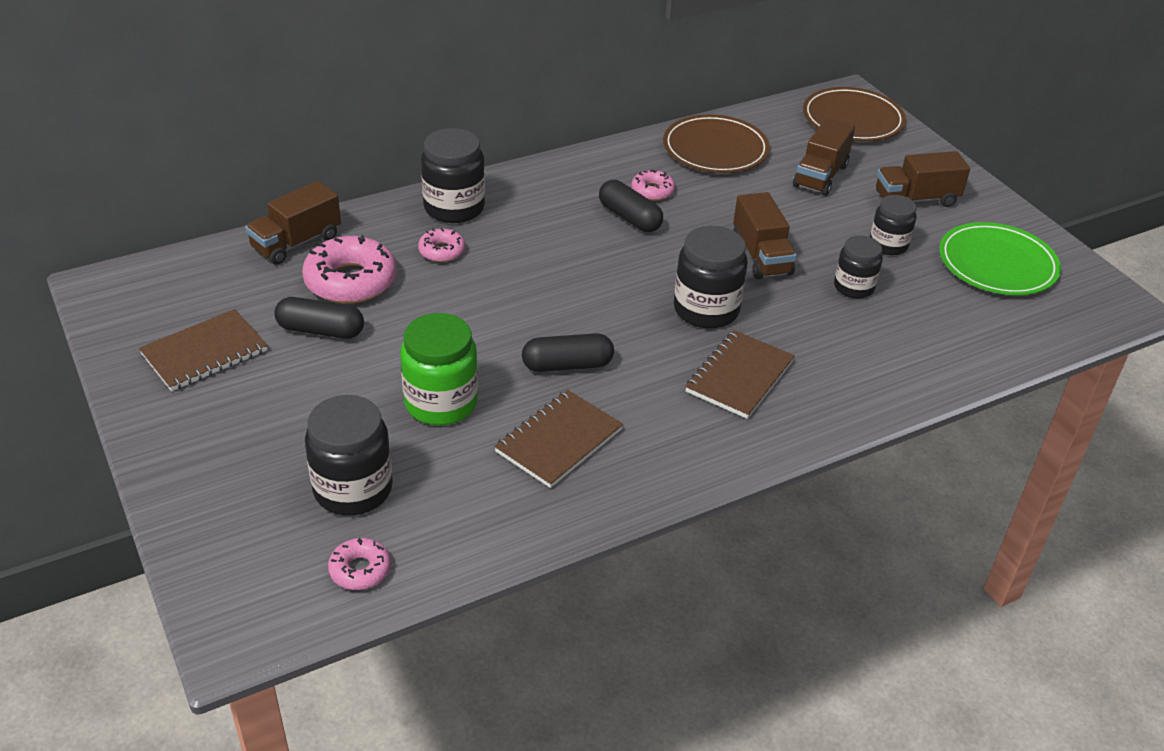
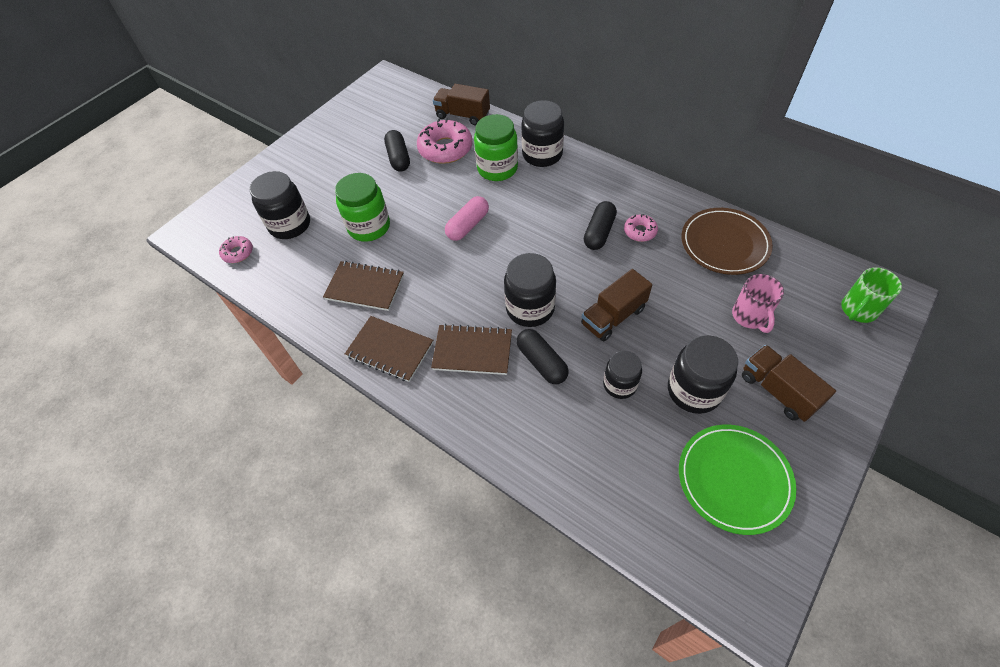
camera: 70 degrees right, 15 degrees up
brown notebook [139,309,267,391] -> brown notebook moved to [345,316,433,382]
pink donut [418,228,465,262] -> green jar [474,114,518,181]
black capsule [522,333,614,372] -> black capsule moved to [517,329,569,384]
brown truck [793,117,855,196] -> pink mug [732,274,784,333]
brown plate [803,87,906,141] -> green mug [841,268,902,323]
black jar [870,195,916,255] -> black jar [668,335,738,414], size x1.57
none -> pink capsule [445,196,489,241]

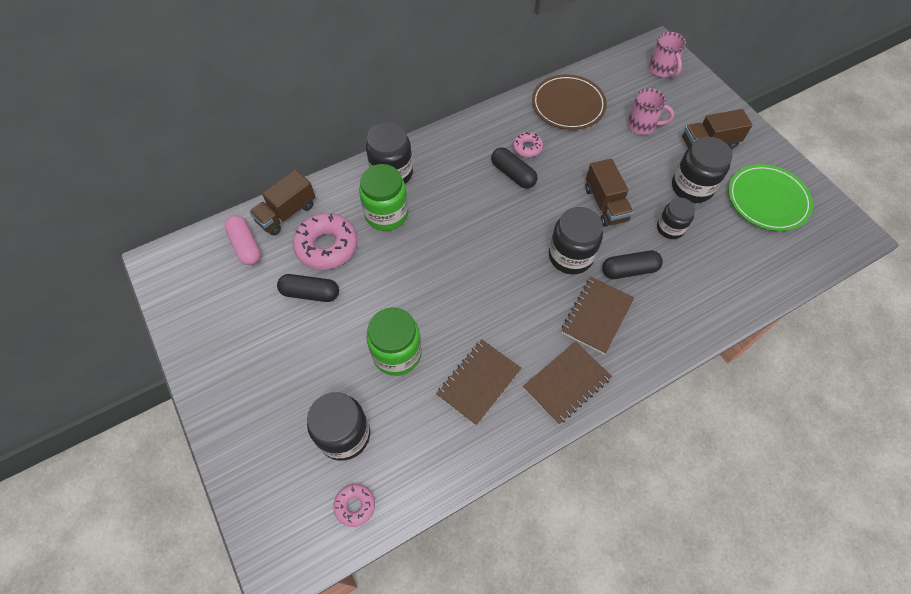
camera: 70 degrees left, 5 degrees up
pink capsule [445,196,489,241] -> pink capsule moved to [224,215,261,265]
green mug [841,268,902,323] -> pink mug [649,32,686,77]

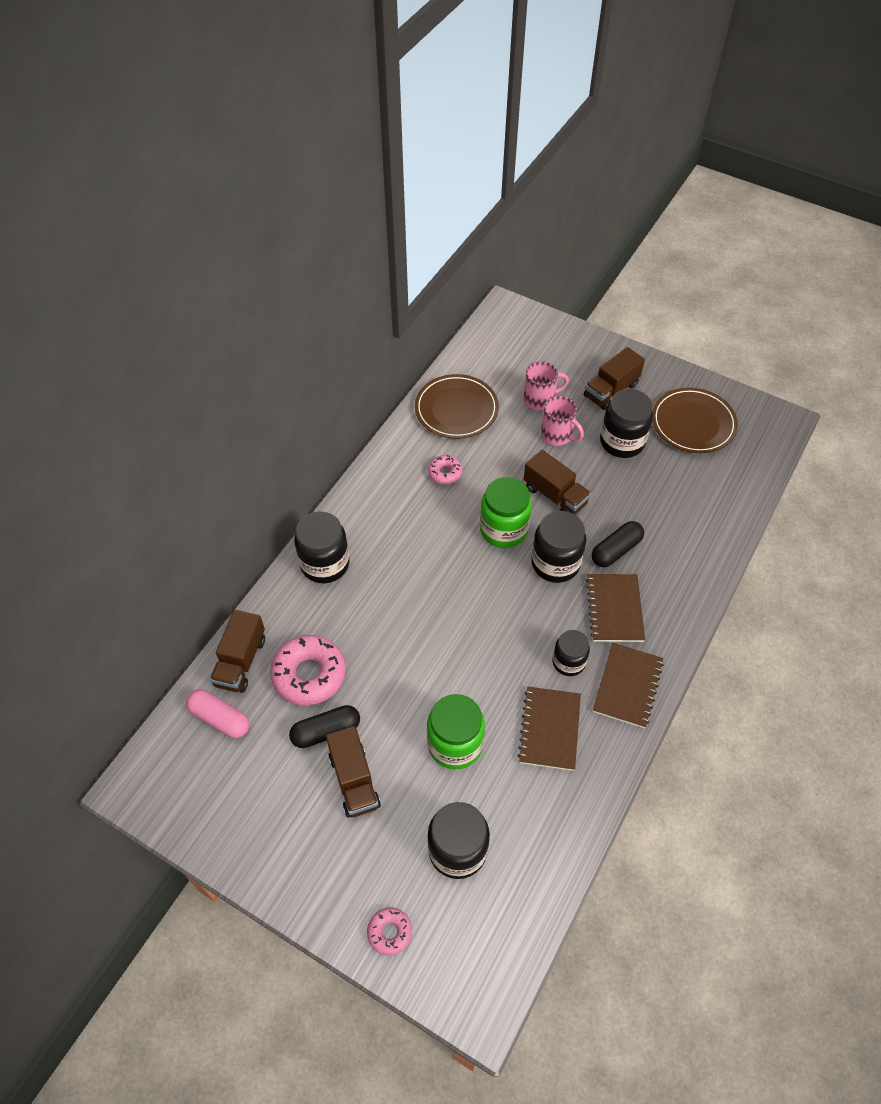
camera: 30 degrees left, 5 degrees down
pink donut [333,484,375,527] -> pink donut moved to [367,907,412,956]
green jar [359,164,408,231] -> green jar moved to [480,477,532,548]
black capsule [491,147,537,188] -> none
pink mug [649,32,686,77] -> pink mug moved to [541,396,584,446]
black jar [657,197,695,239] -> black jar moved to [552,630,590,676]
green plate [728,164,813,231] -> brown plate [652,387,738,453]
none -> brown truck [326,726,381,818]

